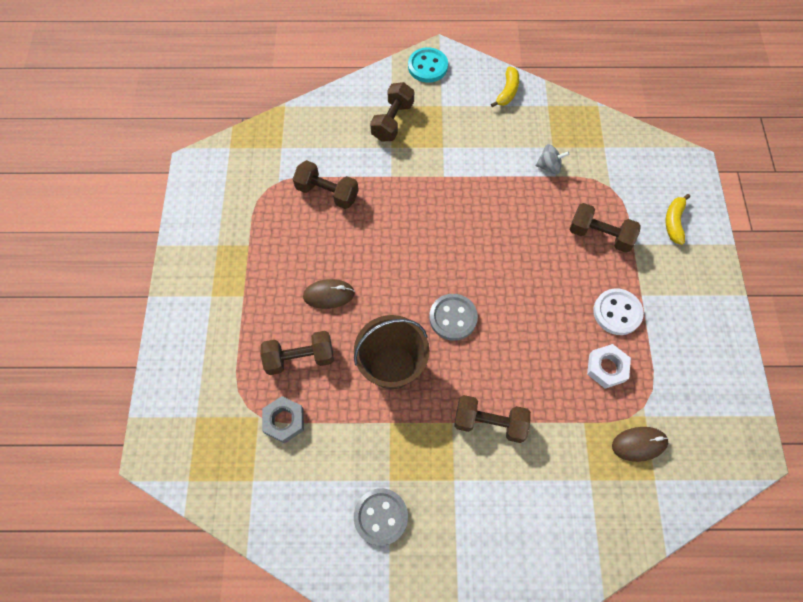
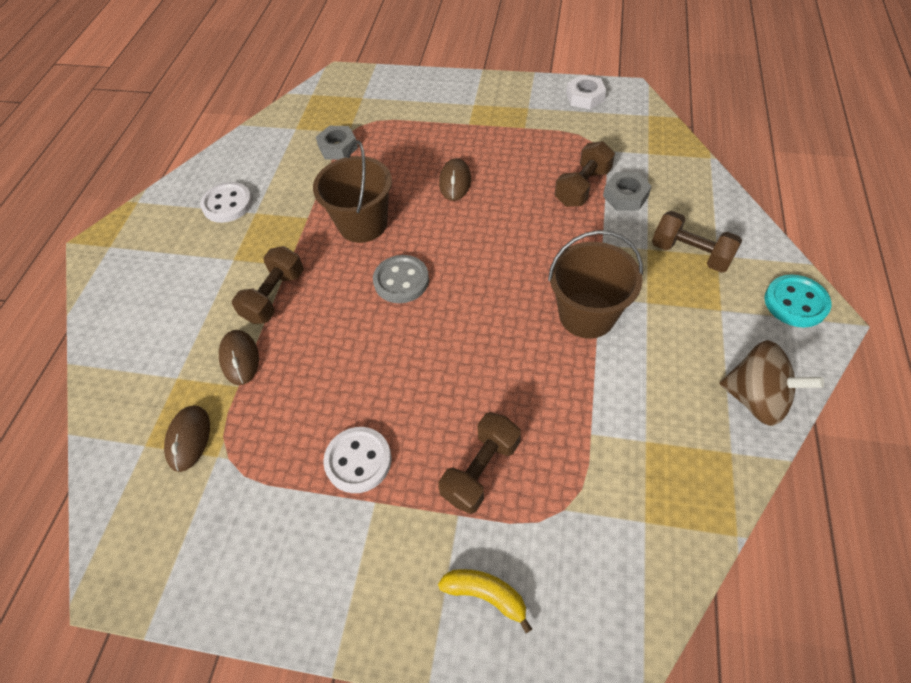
camera: 105 degrees right, 10 degrees down
brown dumbbell [261,331,334,375] -> none
grey button [354,488,408,546] -> white button [200,182,253,223]
yellow banana [491,66,519,107] -> brown spinning top [719,340,824,426]
grey spinning top [536,144,570,174] -> none
white nut [587,344,631,389] -> white nut moved to [566,75,606,109]
none -> brown mouse [219,330,259,385]
none -> brown bucket [548,230,643,338]
none -> grey nut [603,172,652,211]

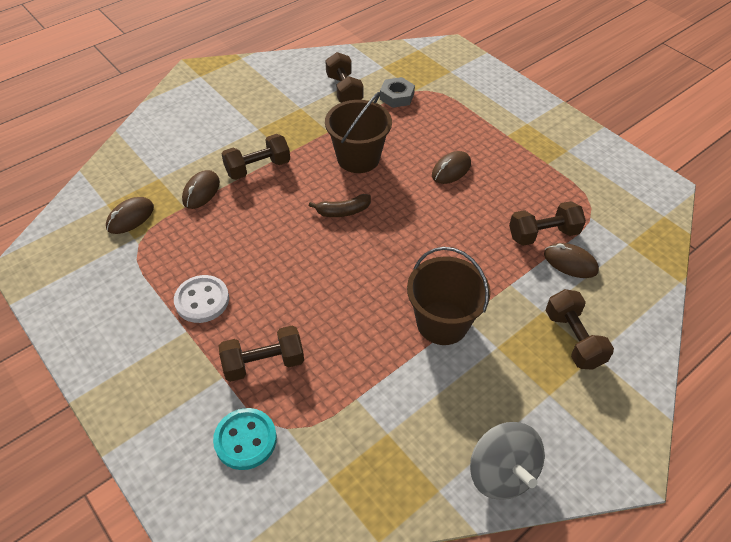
camera: 35 degrees right, 5 degrees down
white button [200,182,253,223] -> none
grey button [373,255,429,303] -> brown banana [309,194,371,217]
yellow banana [438,569,532,633] -> none
white nut [566,75,606,109] -> none
grey nut [603,172,652,211] -> brown mouse [544,243,599,278]
brown spinning top [719,340,824,426] -> grey spinning top [470,422,545,500]
turquoise button [764,275,832,327] -> turquoise button moved to [213,408,277,470]
none -> brown dumbbell [325,52,364,103]

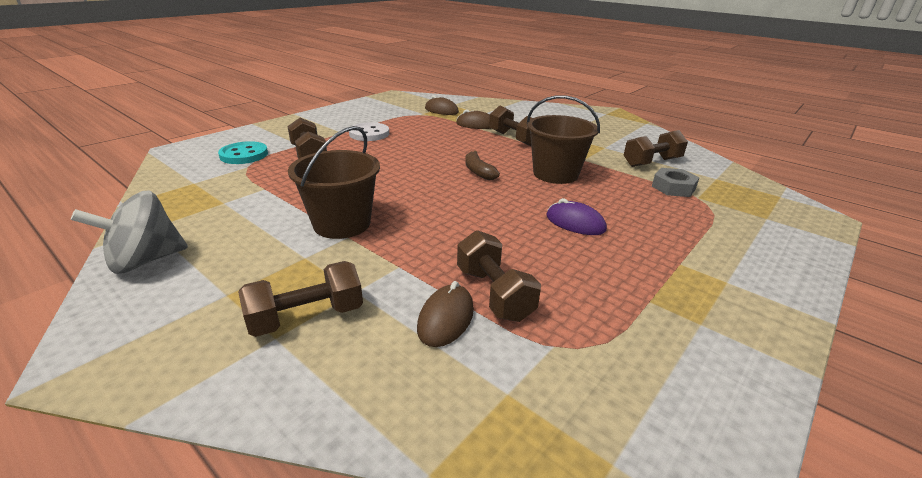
camera: 80 degrees right, 20 degrees down
brown mouse [432,151,471,184] -> purple mouse [546,198,607,235]

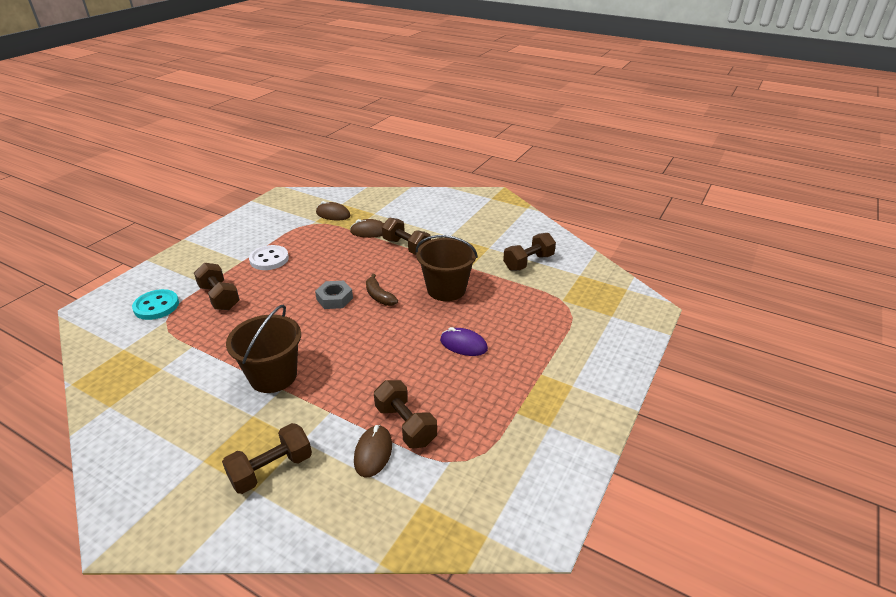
camera: 10 degrees left, 5 degrees up
grey spinning top [71,191,188,274] -> none
grey nut [652,168,700,197] -> grey nut moved to [315,281,353,309]

